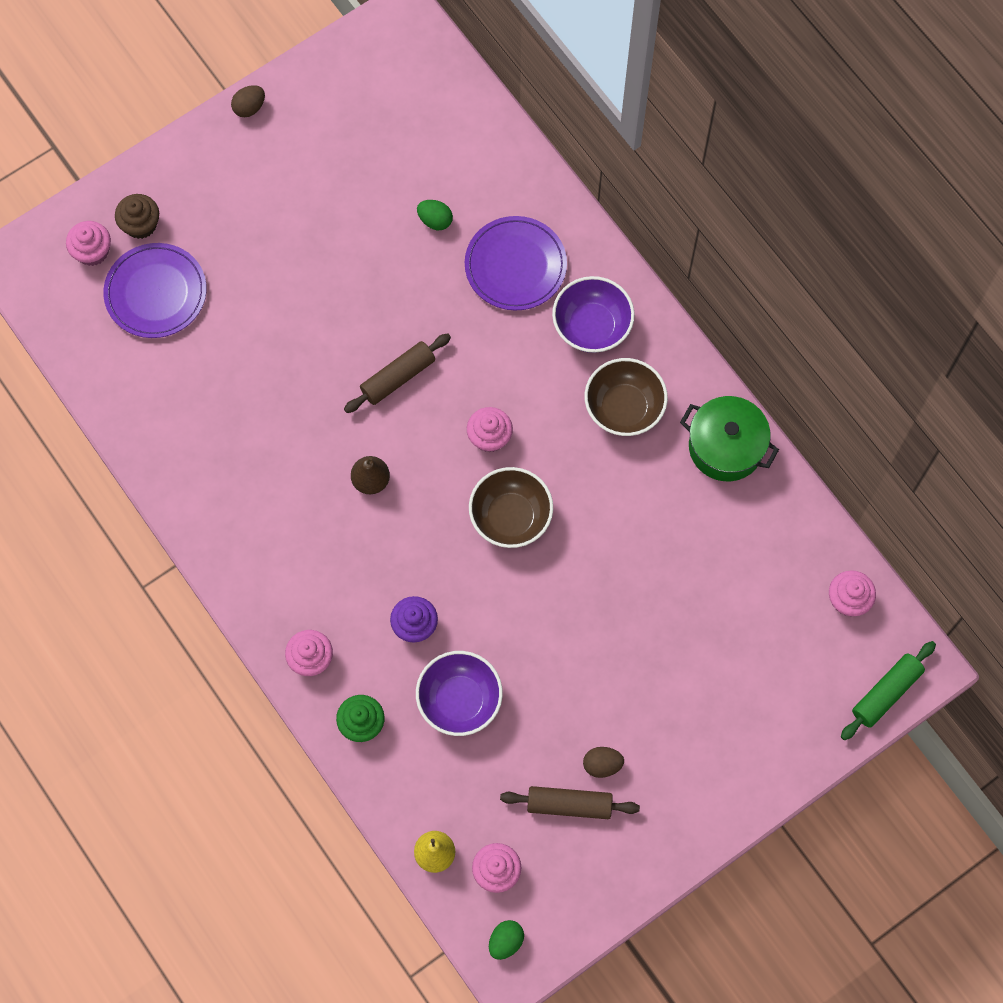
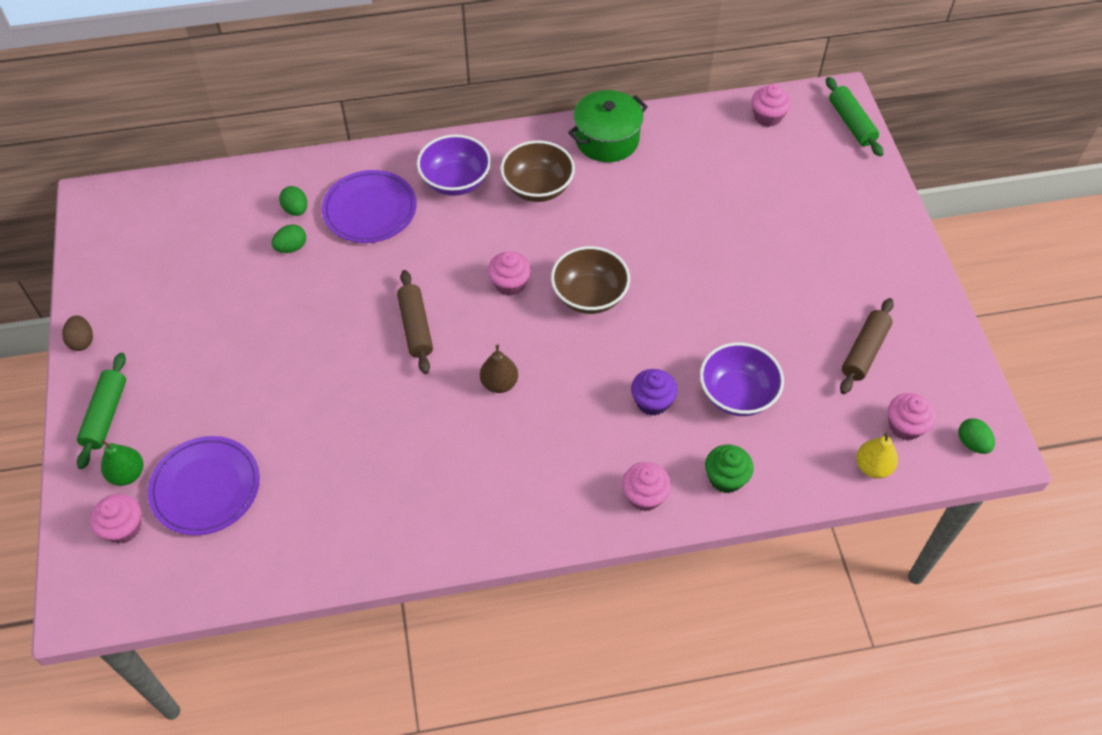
camera: 65 degrees left, 15 degrees down
brown cupcake [115,194,159,239] -> green pear [101,440,143,486]
brown egg [583,747,624,778] -> none
none -> green rolling pin [77,353,126,469]
none -> green egg [279,186,307,216]

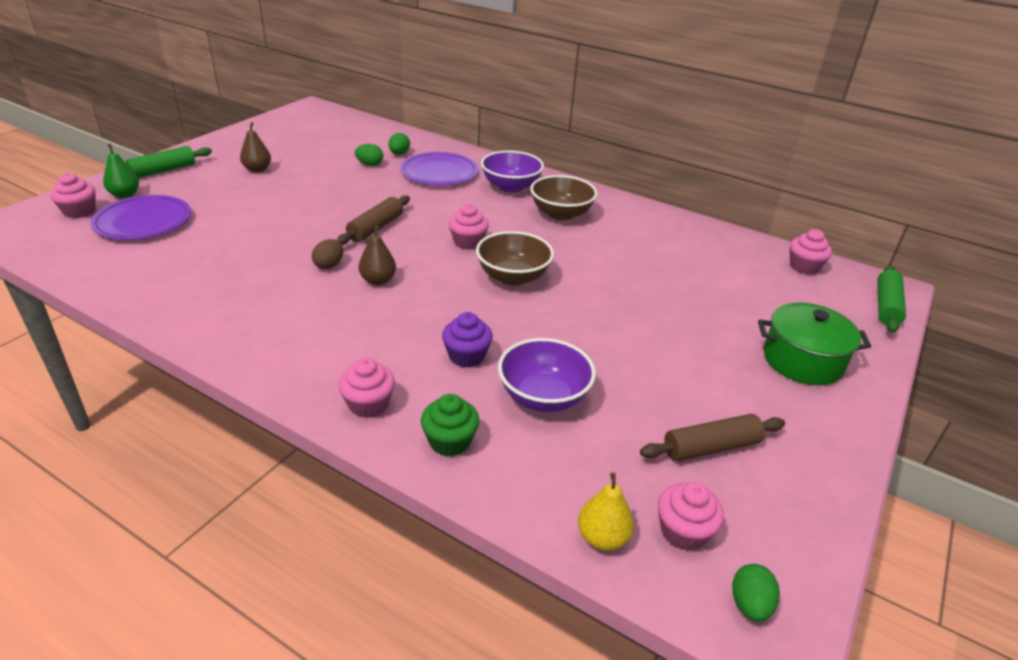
camera: 40 degrees right, 20 degrees down
brown egg [62,315,93,351] -> brown egg moved to [312,239,343,269]
green pot [568,90,648,162] -> green pot moved to [758,302,871,385]
none -> brown pear [240,122,271,173]

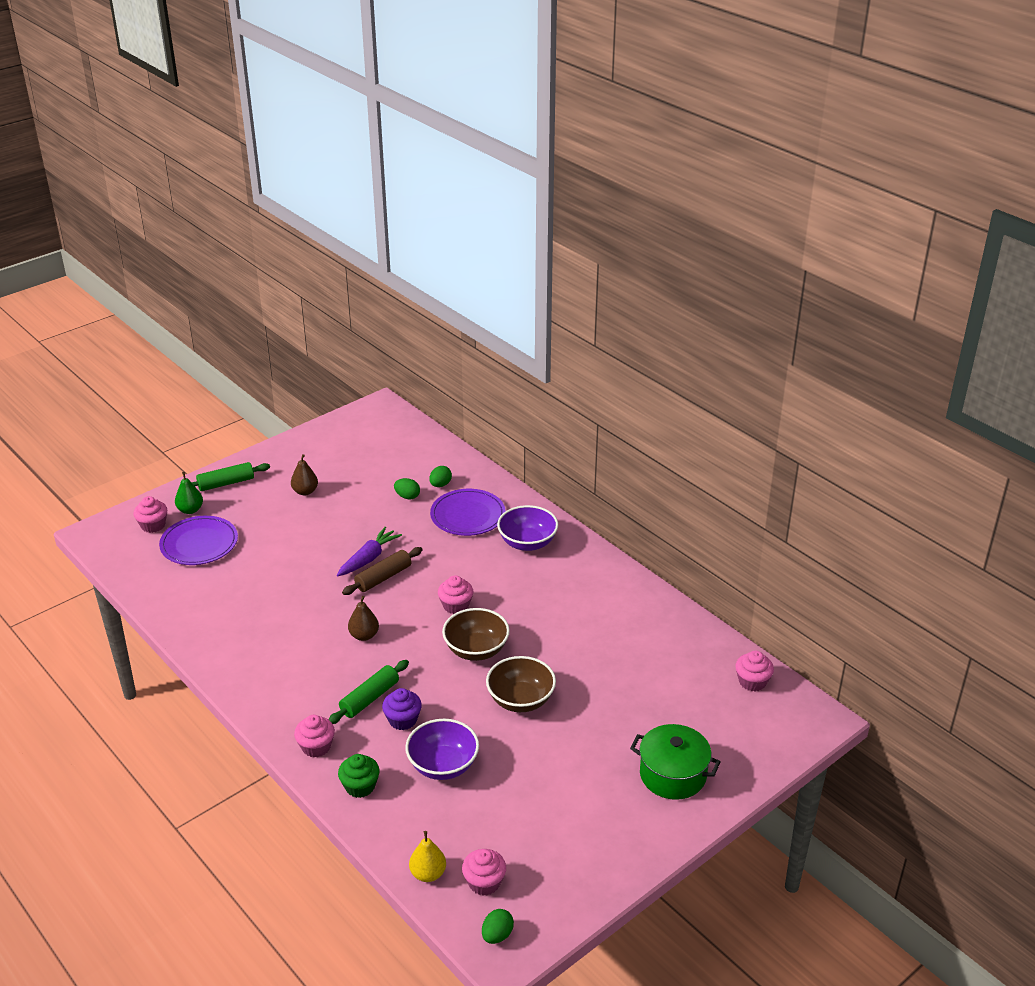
camera: 20 degrees right, 0 degrees up
brown egg [312,239,343,269] -> none
brown bowl [530,175,597,221] -> brown bowl moved to [486,656,556,712]
brown rolling pin [640,414,785,462] -> none
green rolling pin [877,265,906,333] -> green rolling pin moved to [328,660,409,724]
none -> purple carrot [337,527,402,576]

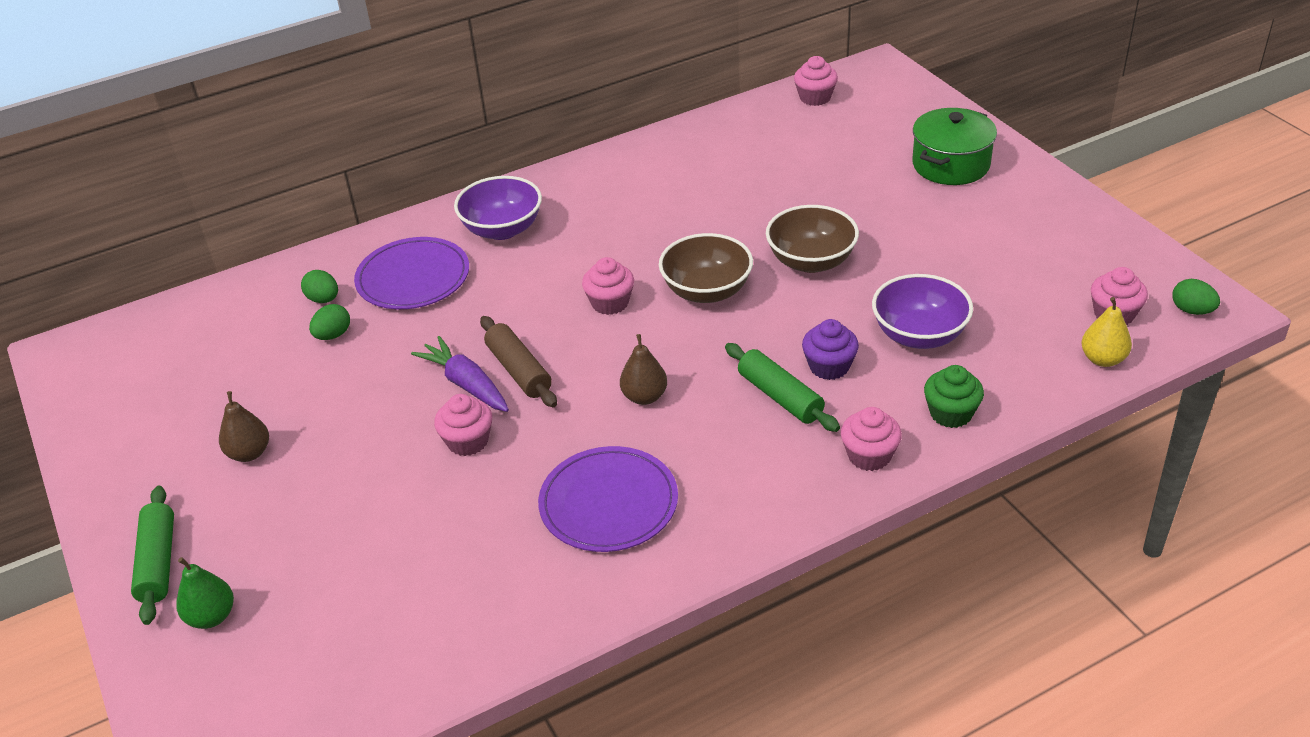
camera: 75 degrees left, 5 degrees up
pink cupcake [133,496,167,533] -> pink cupcake moved to [434,394,492,456]
purple plate [159,516,238,565] -> purple plate moved to [538,446,678,552]

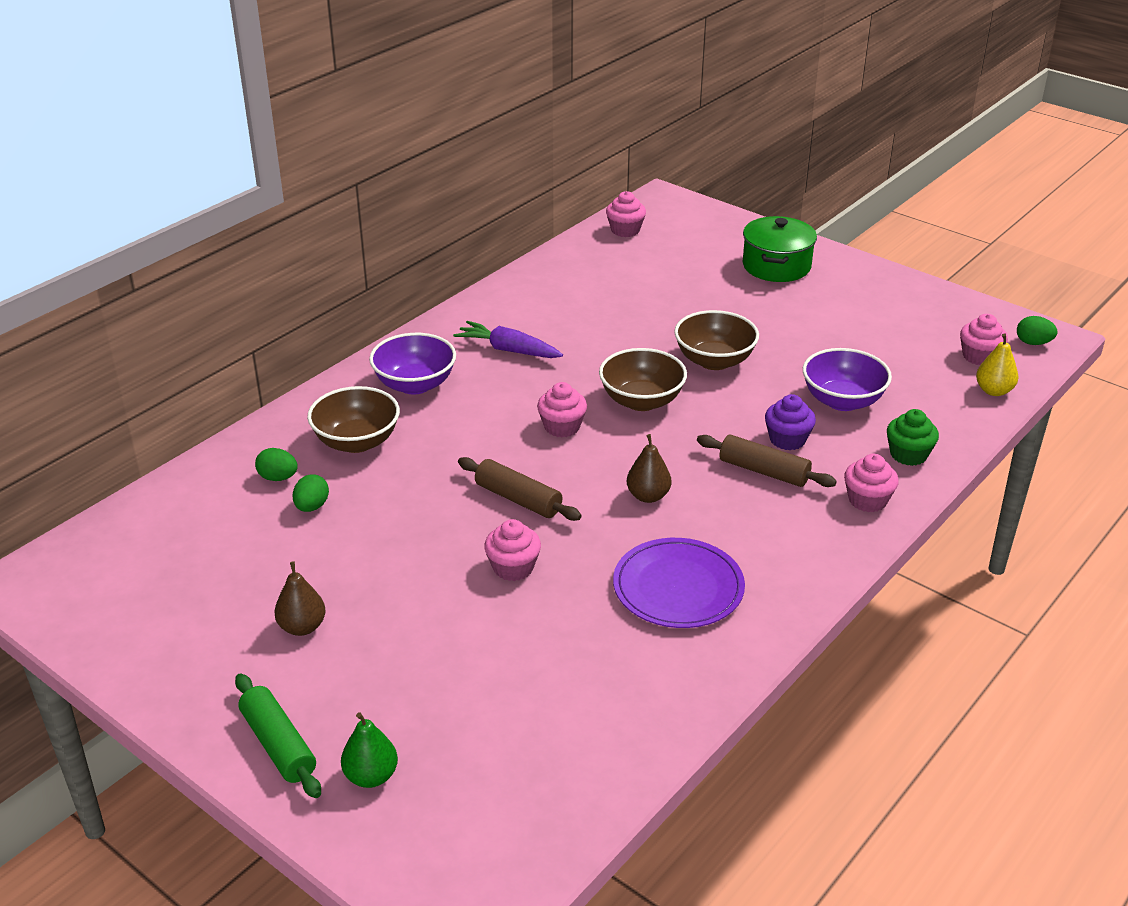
camera: 25 degrees left, 5 degrees down
purple plate [354,237,469,309] -> brown bowl [307,386,400,453]
purple carrot [411,336,509,412] -> purple carrot moved to [453,321,563,358]
green rolling pin [725,343,840,432] -> brown rolling pin [697,435,837,487]

